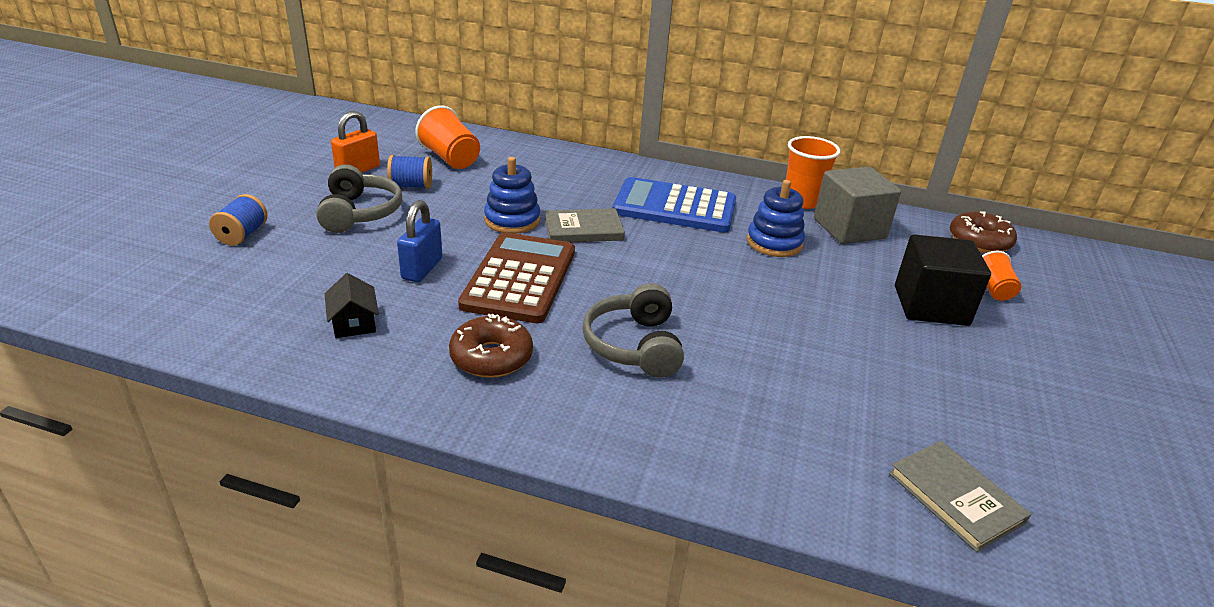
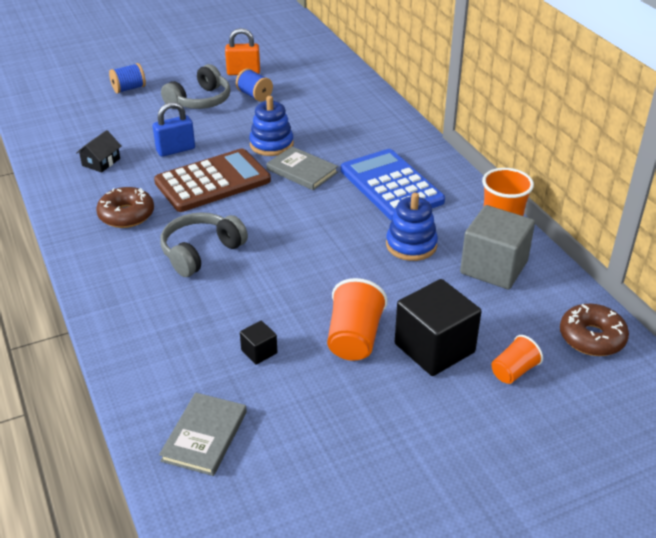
camera: 50 degrees right, 5 degrees up
orange cup [415,105,480,169] -> orange cup moved to [327,278,388,361]
none -> black cube [240,321,277,365]

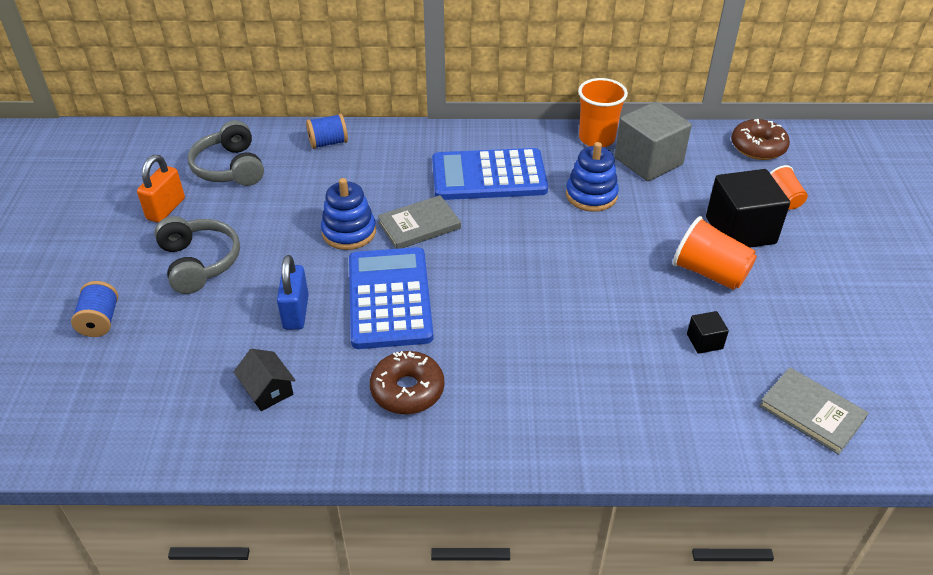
camera: 65 degrees left, 5 degrees up
brown calculator [154,149,271,212] -> blue calculator [349,247,433,349]
grey headphones [160,212,248,277] -> grey headphones moved to [188,120,264,186]
blue spool [236,68,273,102] -> blue spool moved to [306,114,348,149]

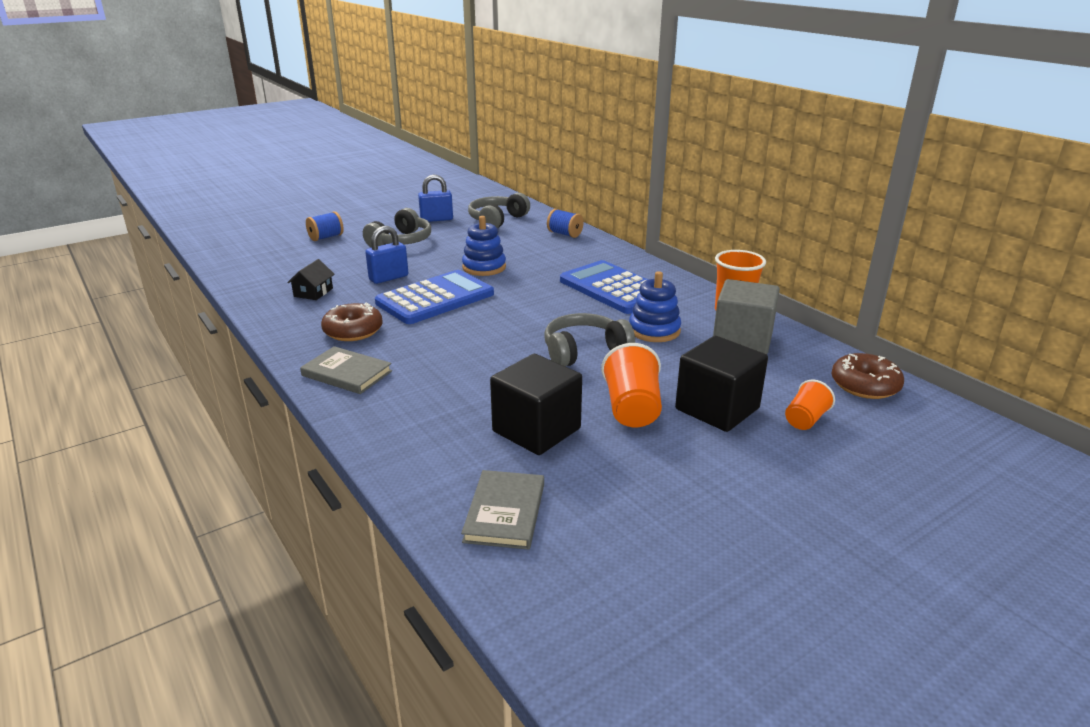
camera: 55 degrees right, 15 degrees down
orange padlock [137,155,185,223] -> blue padlock [418,174,453,222]
grey book [377,195,461,249] -> grey book moved to [300,346,392,394]
black cube [687,311,729,354] -> black cube [490,354,582,455], size x2.21
none -> grey headphones [544,313,635,367]

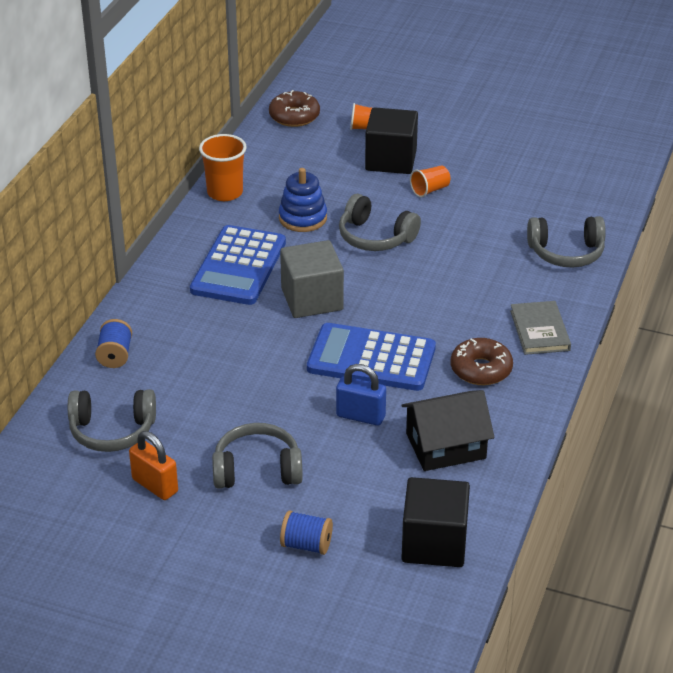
camera: 125 degrees left, 10 degrees up
black house [287,259,335,300] -> black house [401,390,494,471], size x1.78
blue padlock [418,174,453,222] -> orange padlock [129,431,178,500]
grey book [461,470,544,550] -> none
blue stacking toy [462,216,506,276] -> none
black cube [490,354,582,455] -> black cube moved to [402,477,470,567]
orange cup [601,343,662,427] -> orange cup [410,165,450,197], size x0.61
grey cube [713,279,780,355] -> grey cube moved to [280,240,344,318]
none -> grey headphones [527,216,606,268]

